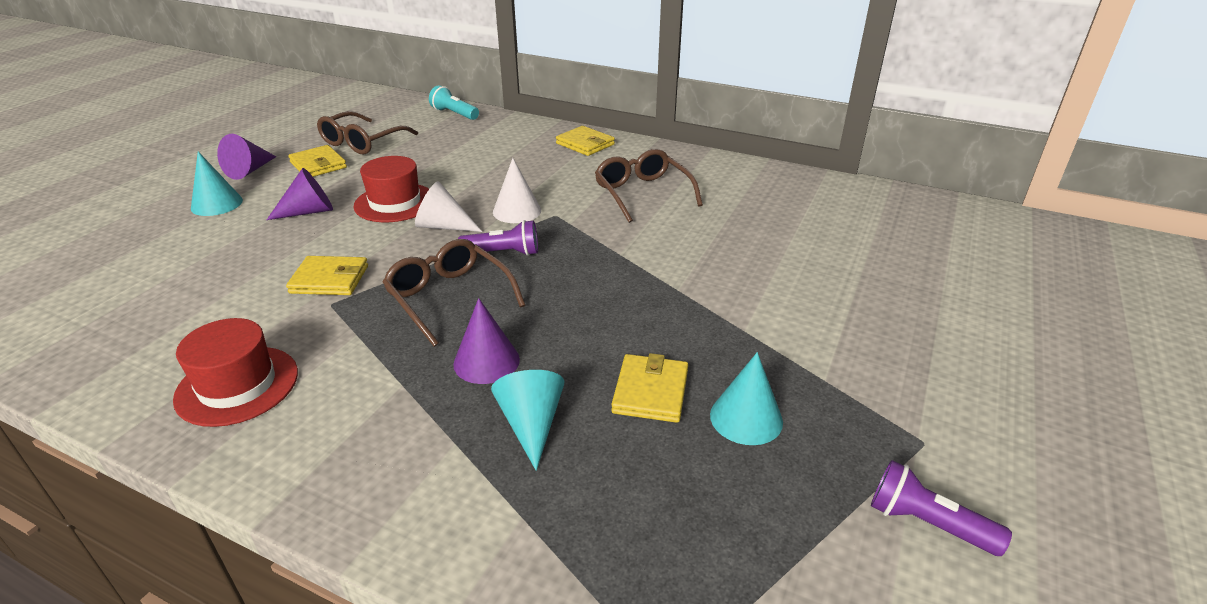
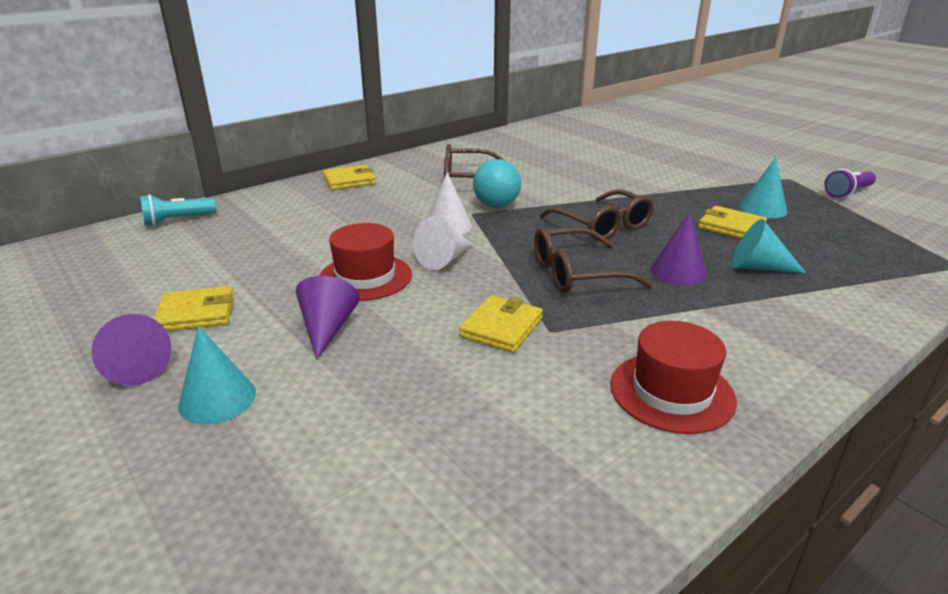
camera: 65 degrees left, 5 degrees down
brown glasses [317,111,418,155] -> brown glasses moved to [540,189,654,241]
purple flashlight [458,220,538,256] -> none
none -> turquoise ball [473,159,521,208]

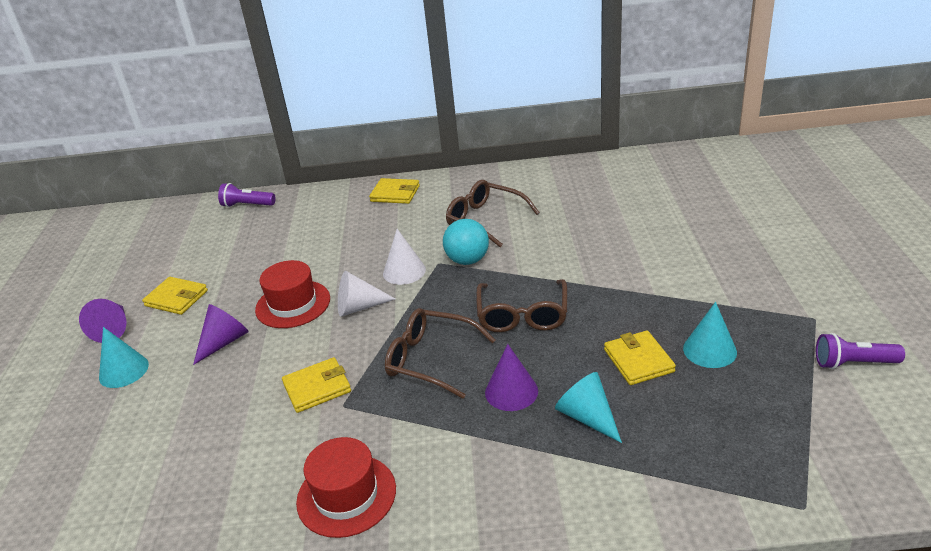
camera: 40 degrees right, 5 degrees up
turquoise flashlight [140,194,216,226] -> purple flashlight [218,183,276,207]

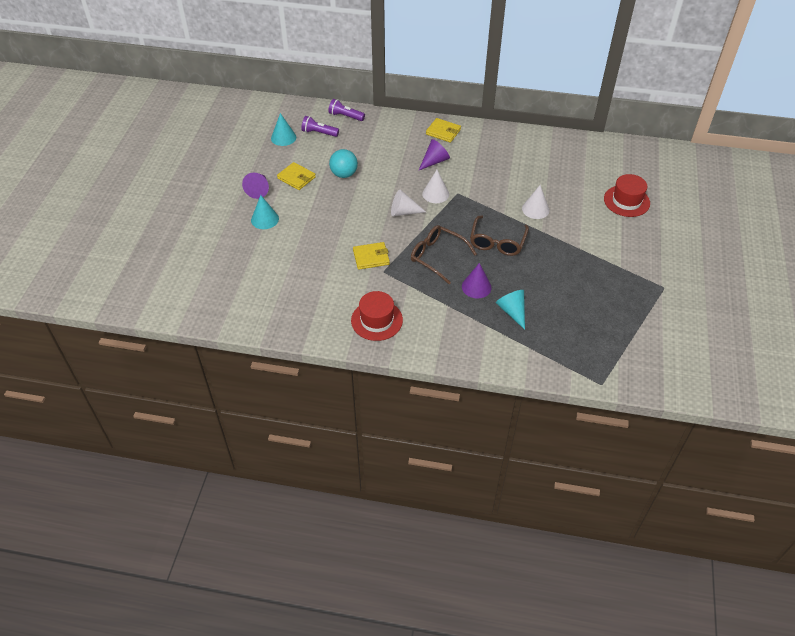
camera: 10 degrees right, 15 degrees up
purple cone [193,304,248,365] -> purple cone moved to [419,139,450,170]
red hat [255,260,330,328] -> red hat moved to [604,174,650,217]
turquoise ball [443,219,489,265] -> turquoise ball moved to [329,149,358,178]
brown glasses [446,180,540,247] -> none
yellow wallet [604,331,676,385] -> none
turquoise cone [683,302,737,368] -> turquoise cone moved to [271,113,296,146]
purple flashlight [816,333,905,369] -> purple flashlight moved to [301,116,339,137]
none -> white cone [522,185,550,219]

